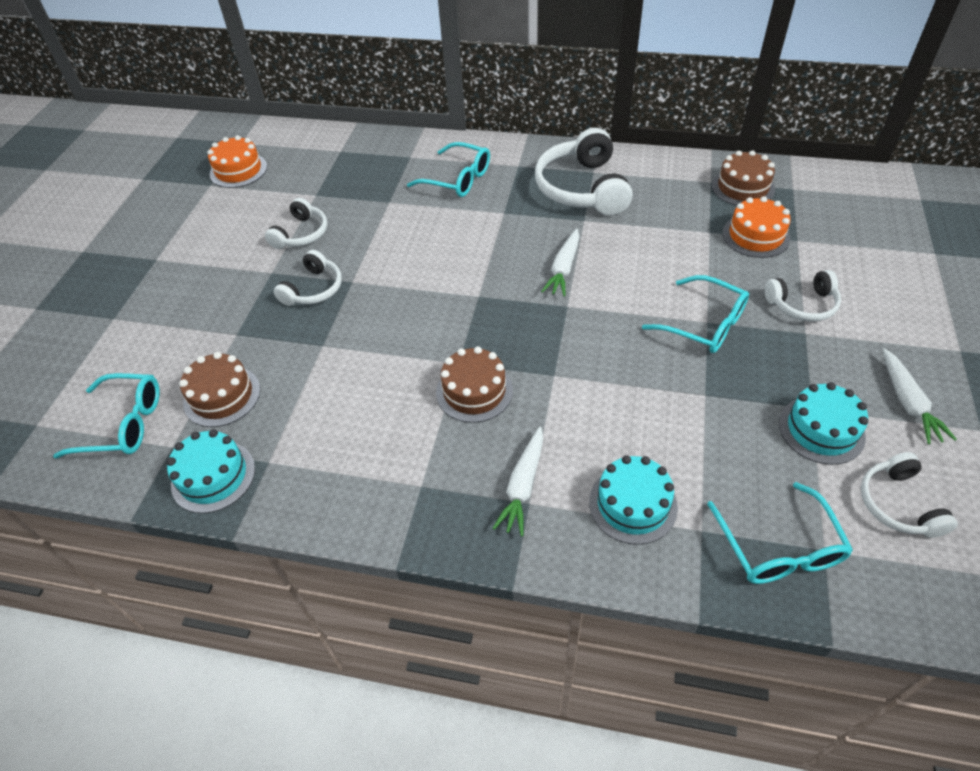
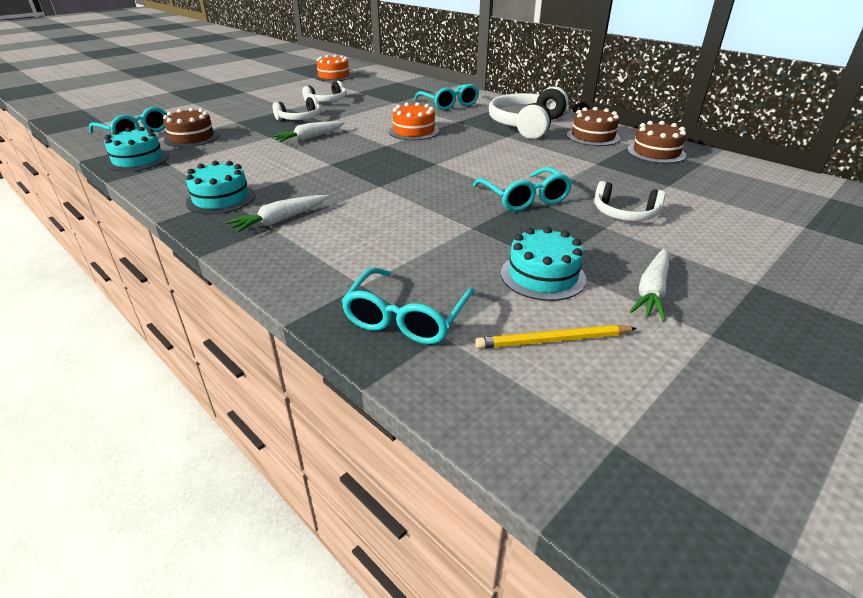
camera: 30 degrees right, 15 degrees down
brown cake [436,347,513,423] -> brown cake moved to [567,107,620,146]
white carrot [541,229,580,297] -> white carrot moved to [272,121,345,142]
turquoise cake [589,455,678,545] -> turquoise cake moved to [186,161,256,214]
orange cake [722,196,791,258] -> orange cake moved to [389,102,439,140]
white headphones [861,452,958,538] -> yellow pencil [475,325,637,349]

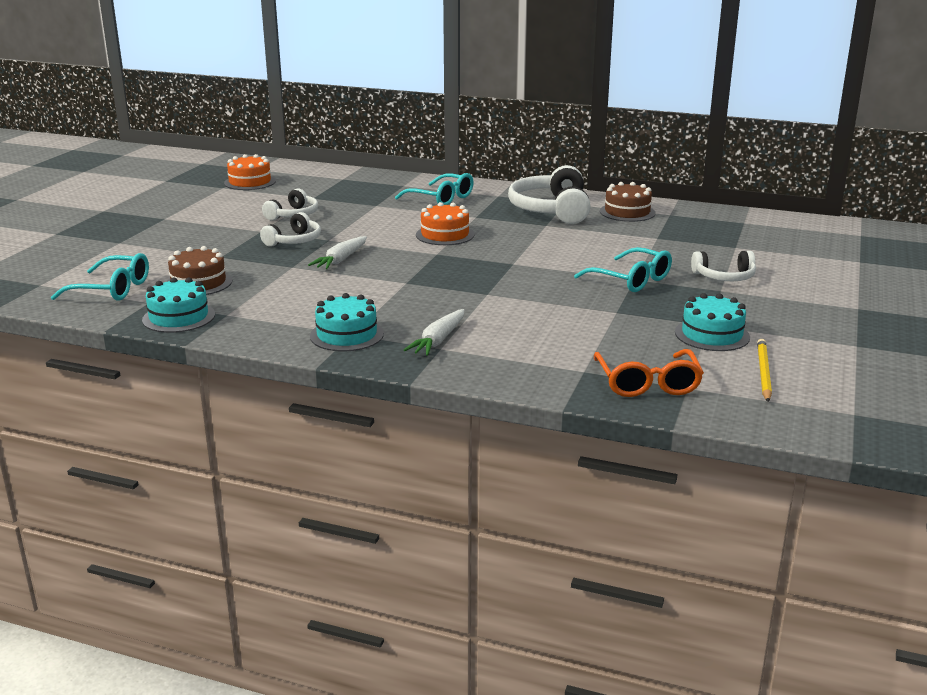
camera: 25 degrees left, 10 degrees down
turquoise glasses [341,267,475,344] -> orange glasses [594,349,704,397]
yellow pencil [475,325,637,349] -> yellow pencil turned 135 degrees clockwise [757,339,772,402]
brown cake [627,121,686,164] -> none
white carrot [630,249,669,321] -> none

